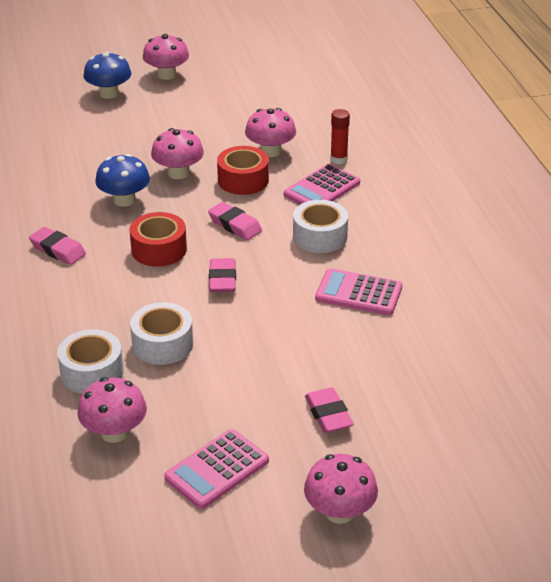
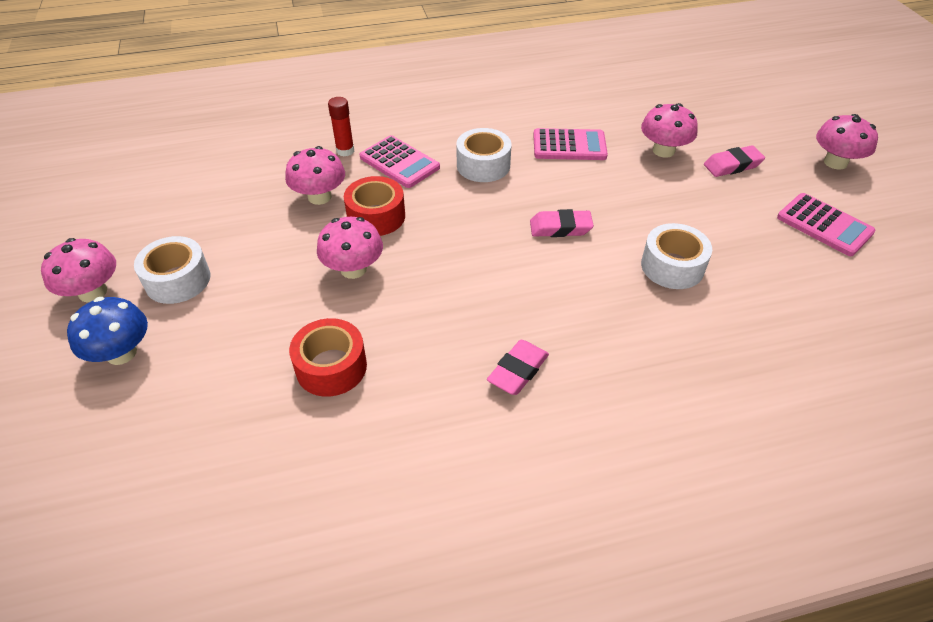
camera: 90 degrees left, 10 degrees up
white tape [57,329,124,394] -> white tape moved to [134,236,210,304]
pink mushroom [77,377,147,443] -> pink mushroom moved to [641,103,698,158]
blue mushroom [95,154,150,207] -> none
red tape [130,212,187,267] -> red tape moved to [289,318,367,397]
pink eraser [208,202,262,240] -> none
pink calculator [315,268,402,315] -> pink calculator turned 105 degrees counterclockwise [533,128,608,160]

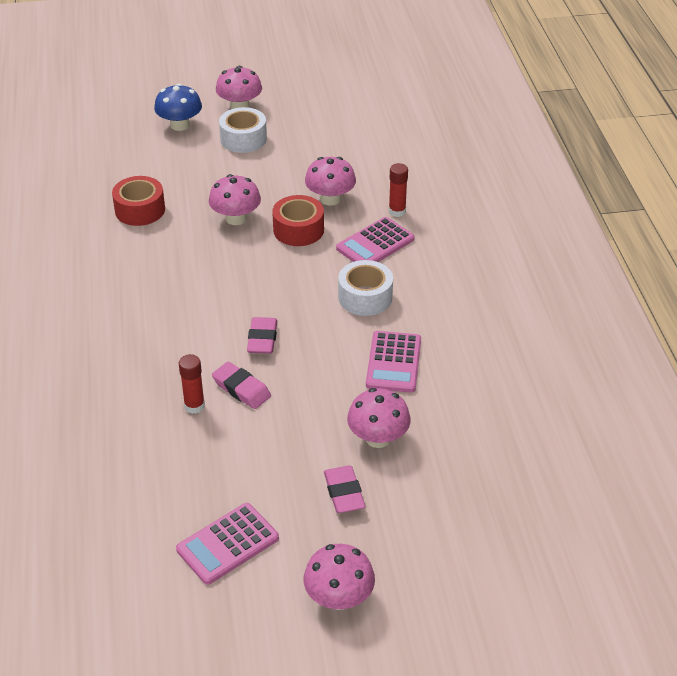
camera: 95 degrees right, 5 degrees down
pink eraser [487,340,549,395] -> pink eraser moved to [212,362,271,409]
white tape [641,223,712,289] -> red glue stick [179,354,205,414]

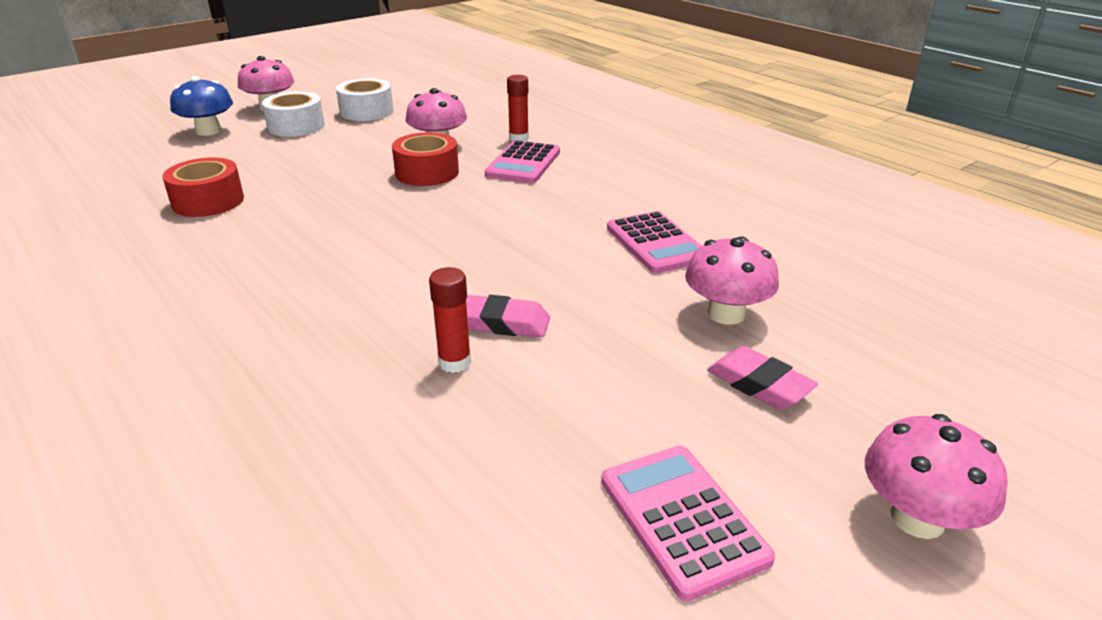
camera: 30 degrees left, 10 degrees down
pink calculator [176,503,279,585] -> pink calculator turned 135 degrees clockwise [601,446,775,601]
pink mushroom [209,174,261,225] -> none
pink eraser [247,317,277,354] -> none
white tape [338,260,393,316] -> white tape moved to [336,78,394,121]

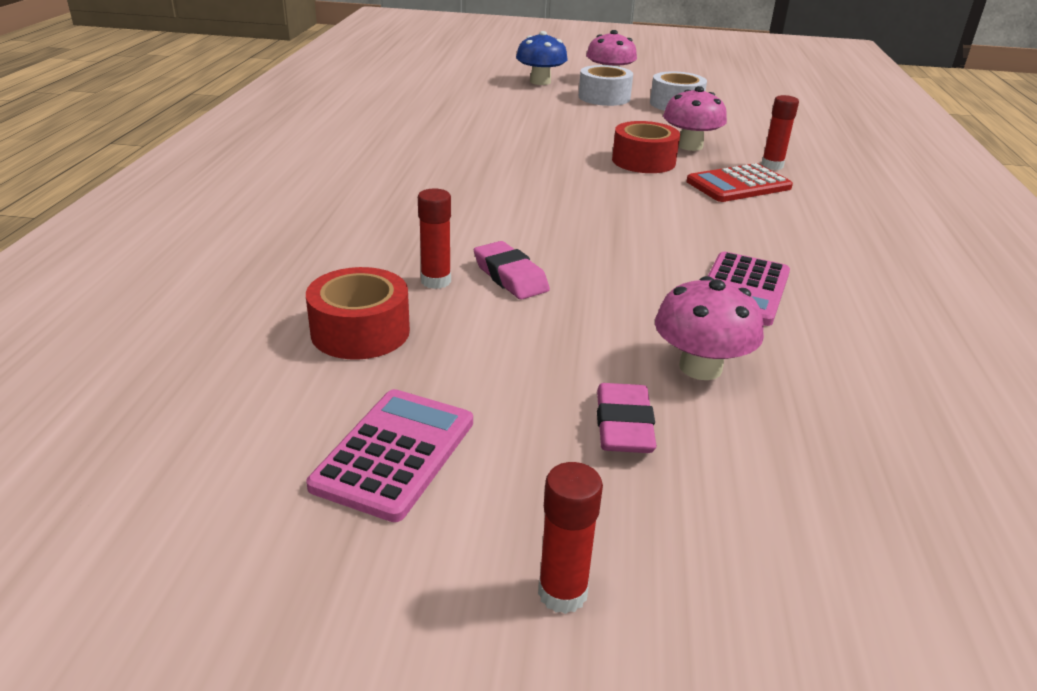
camera: 45 degrees right, 0 degrees up
red tape [162,157,244,217] -> red tape moved to [306,267,410,360]
pink calculator [485,140,560,183] -> red calculator [686,163,793,202]
pink mushroom [865,414,1008,539] -> red glue stick [538,462,603,614]

